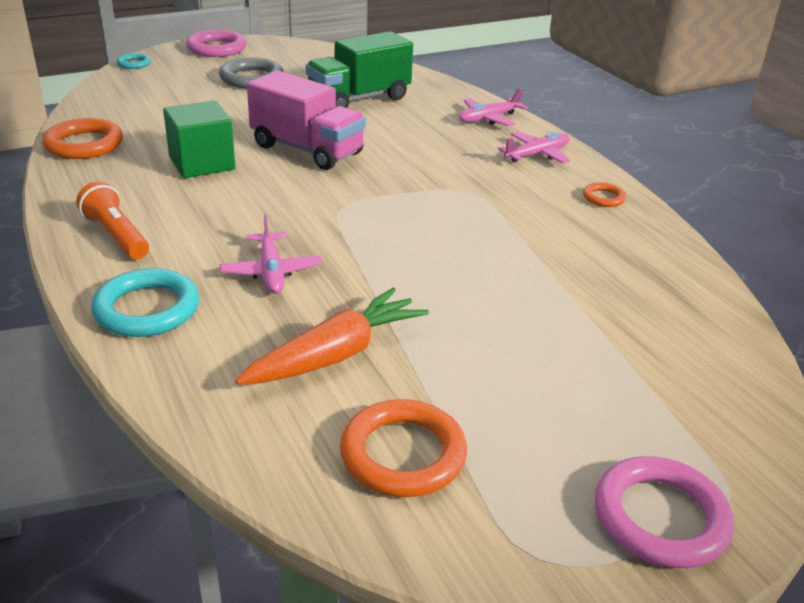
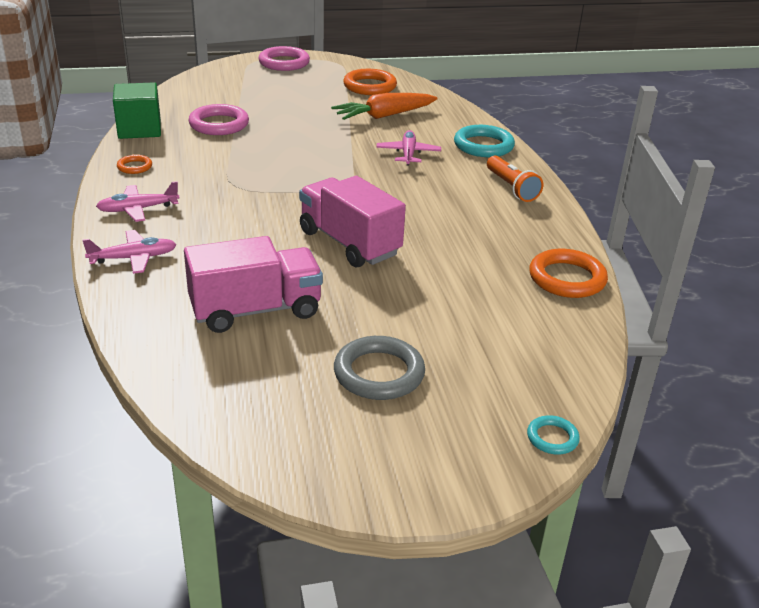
camera: 165 degrees left, 0 degrees up
green cube [163,101,235,178] -> green cube moved to [113,82,161,139]
pink ring [186,30,247,57] -> pink ring moved to [188,104,249,135]
green truck [306,31,413,108] -> pink truck [184,236,323,333]

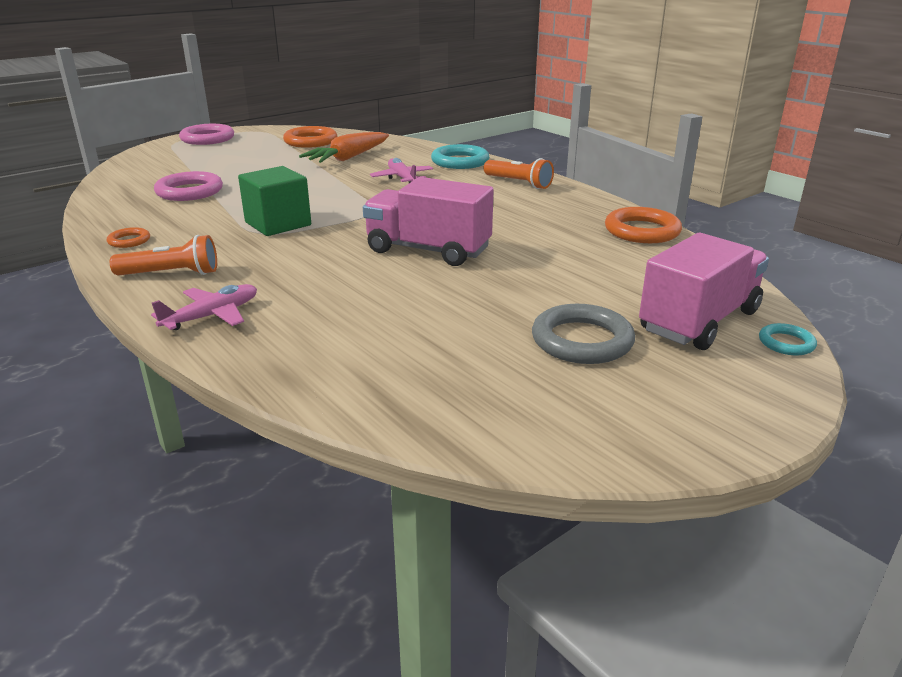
camera: 25 degrees left, 5 degrees down
pink plane [96,181,179,222] -> orange flashlight [110,235,217,276]
green cube [113,82,161,139] -> green cube moved to [238,166,311,236]
pink truck [184,236,323,333] -> pink truck moved to [639,233,769,350]

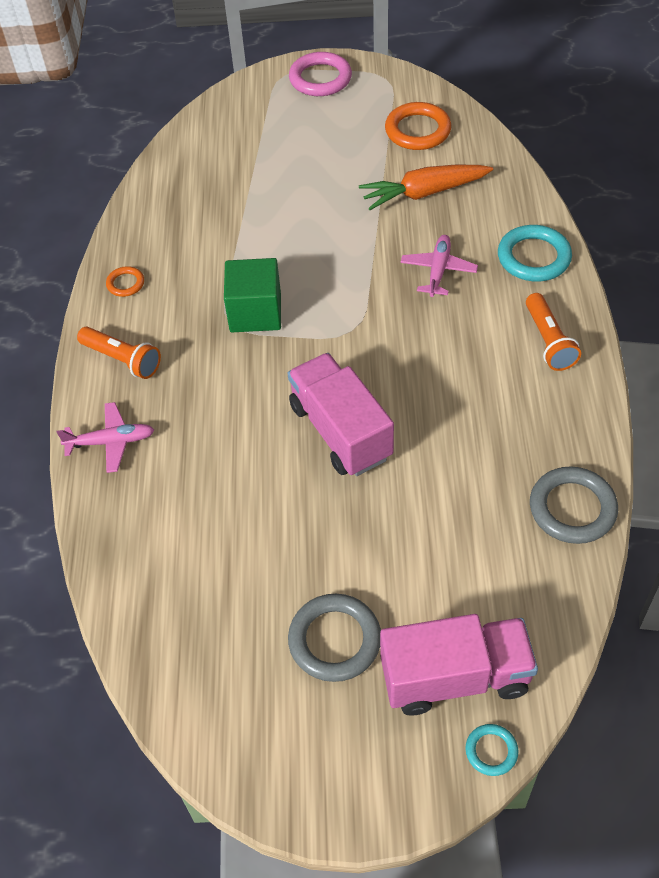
camera: 40 degrees right, 25 degrees up
pink ring [154,171,223,201] -> none
orange ring [605,207,682,243] -> grey ring [530,466,618,544]

